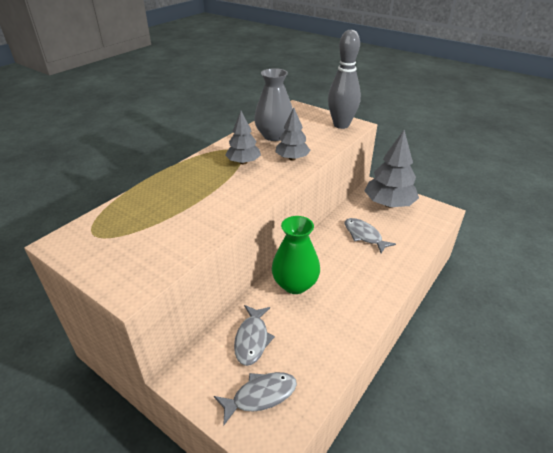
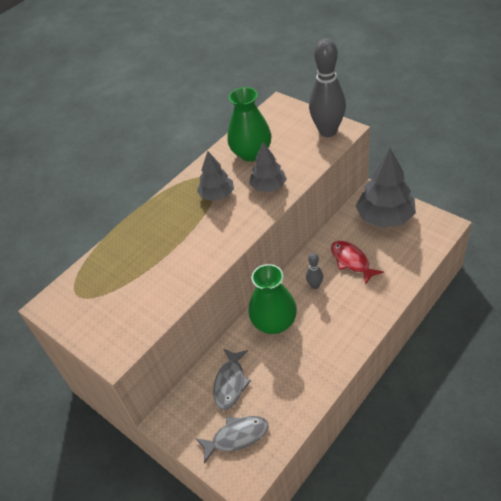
camera: 10 degrees right, 10 degrees up
grey vase [254,68,293,141] -> green vase [227,87,271,162]
grey fish [345,218,396,253] -> red fish [331,241,384,284]
none -> grey bowling pin [306,253,323,289]

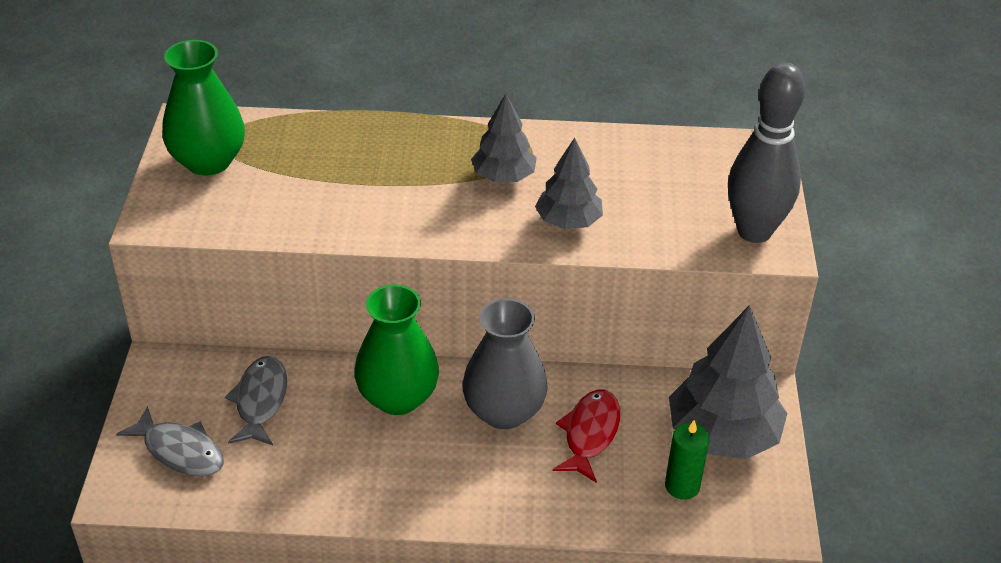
camera: 45 degrees right, 5 degrees down
grey fish [213,348,251,410] -> grey fish turned 120 degrees clockwise [225,356,287,445]
green vase [227,87,271,162] -> green vase moved to [162,40,245,176]
grey bowling pin [306,253,323,289] -> grey vase [462,298,548,429]
none -> green candle [665,420,710,500]

